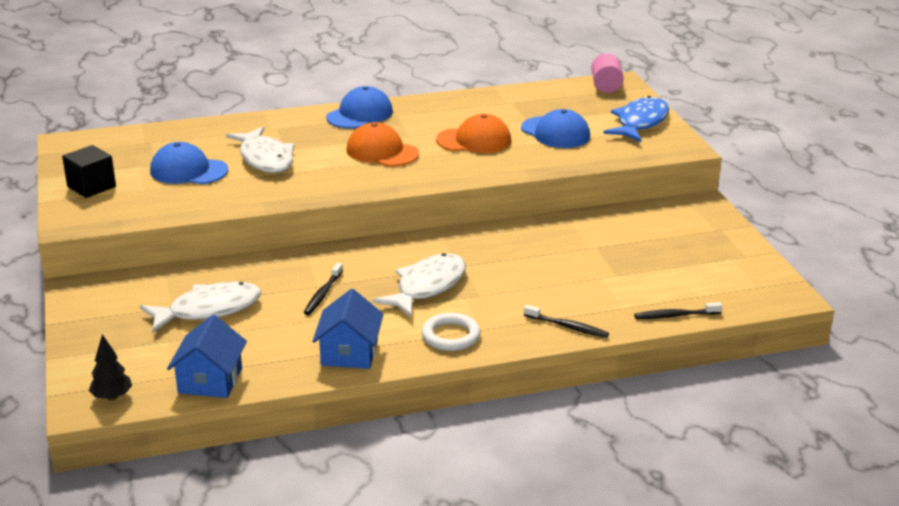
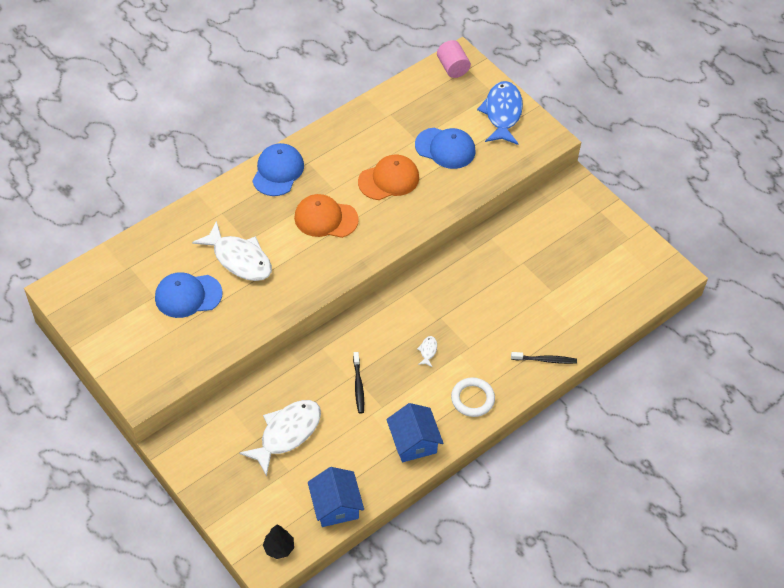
camera: 25 degrees left, 25 degrees up
black cube [62,145,116,198] -> none
white fish [373,253,466,317] -> white fish [417,336,437,367], size x0.40
black toothbrush [634,302,722,319] -> none

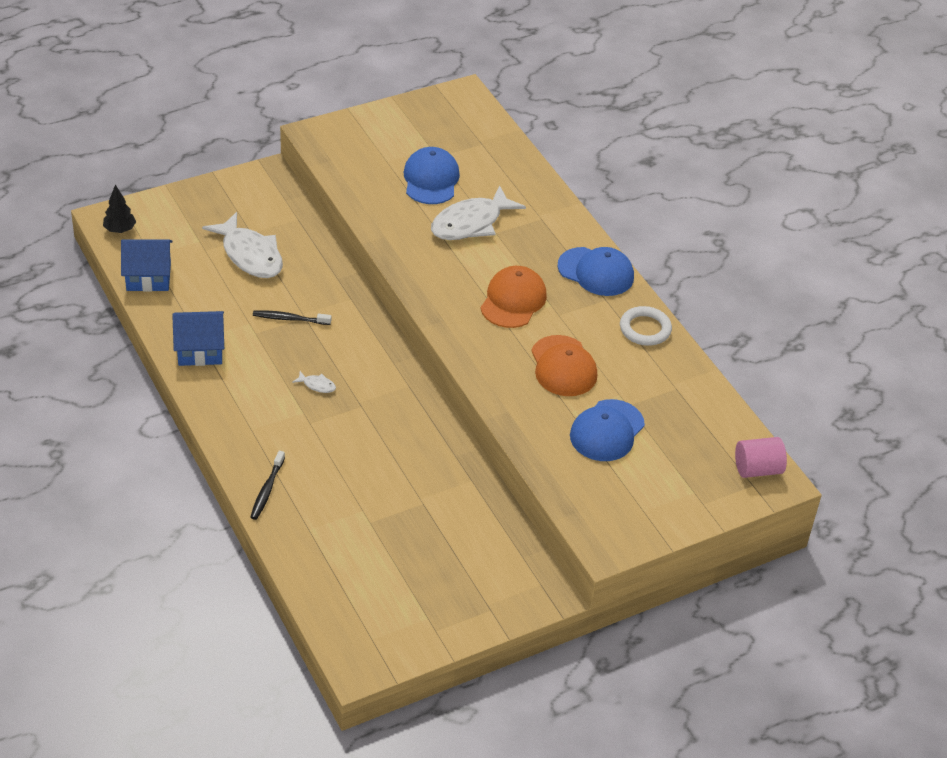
camera: 100 degrees right, 10 degrees down
white ring [451,377,495,417] -> white ring moved to [620,306,672,346]
blue fish [477,81,523,145] -> none

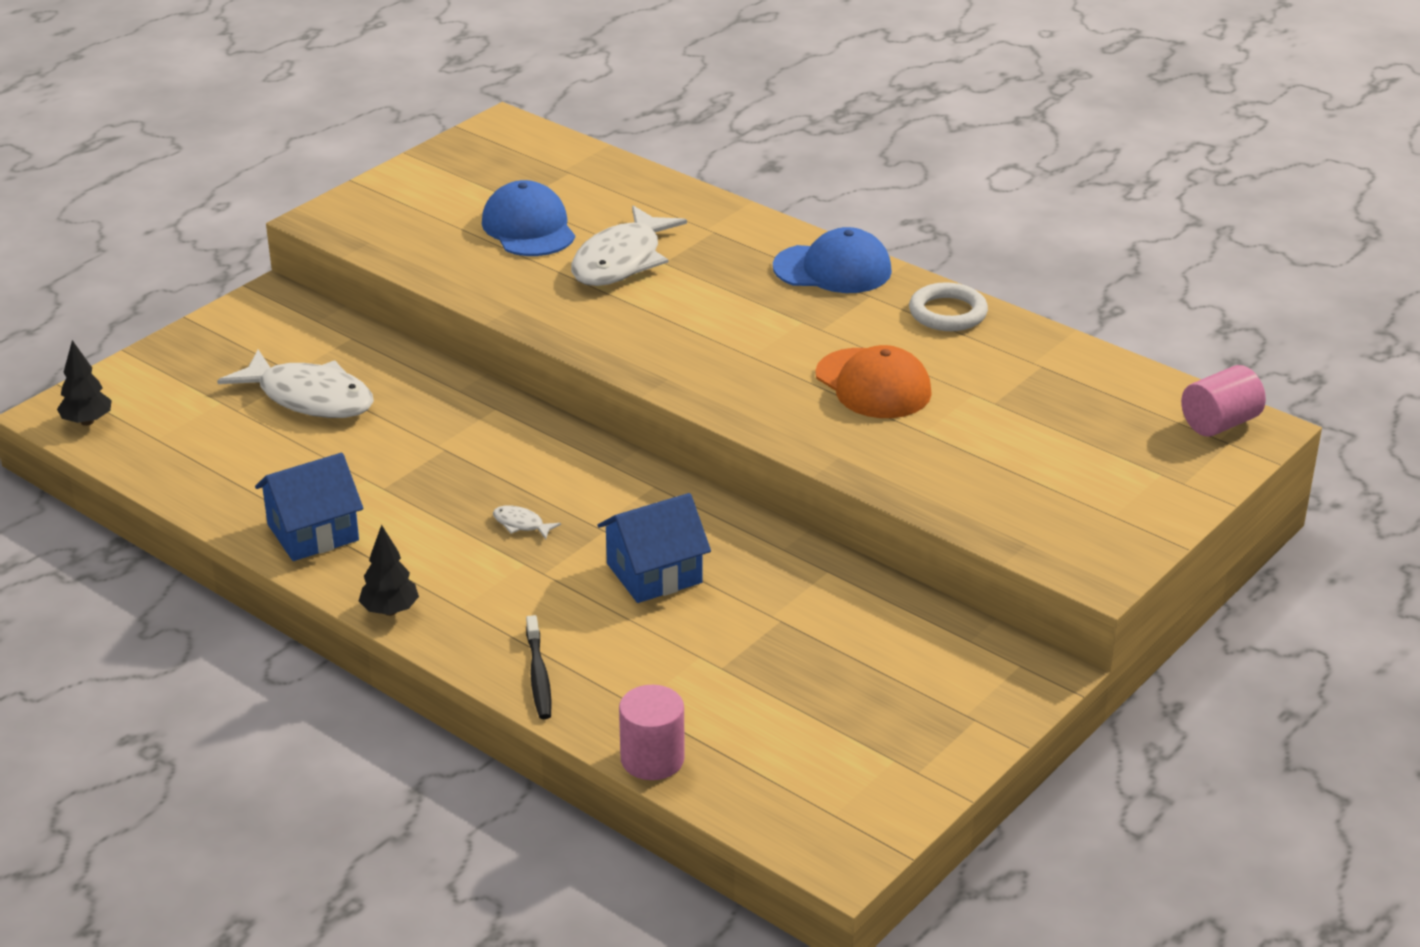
camera: 20 degrees left, 10 degrees down
blue house [121,239,173,292] -> blue house moved to [597,493,711,603]
black toothbrush [253,310,331,325] -> none
white fish [292,371,336,393] -> white fish turned 150 degrees counterclockwise [493,505,561,539]
orange cap [480,266,547,328] -> none
blue cap [570,399,645,461] -> none
none -> black tree [359,525,419,616]
none -> pink cylinder [619,685,685,780]

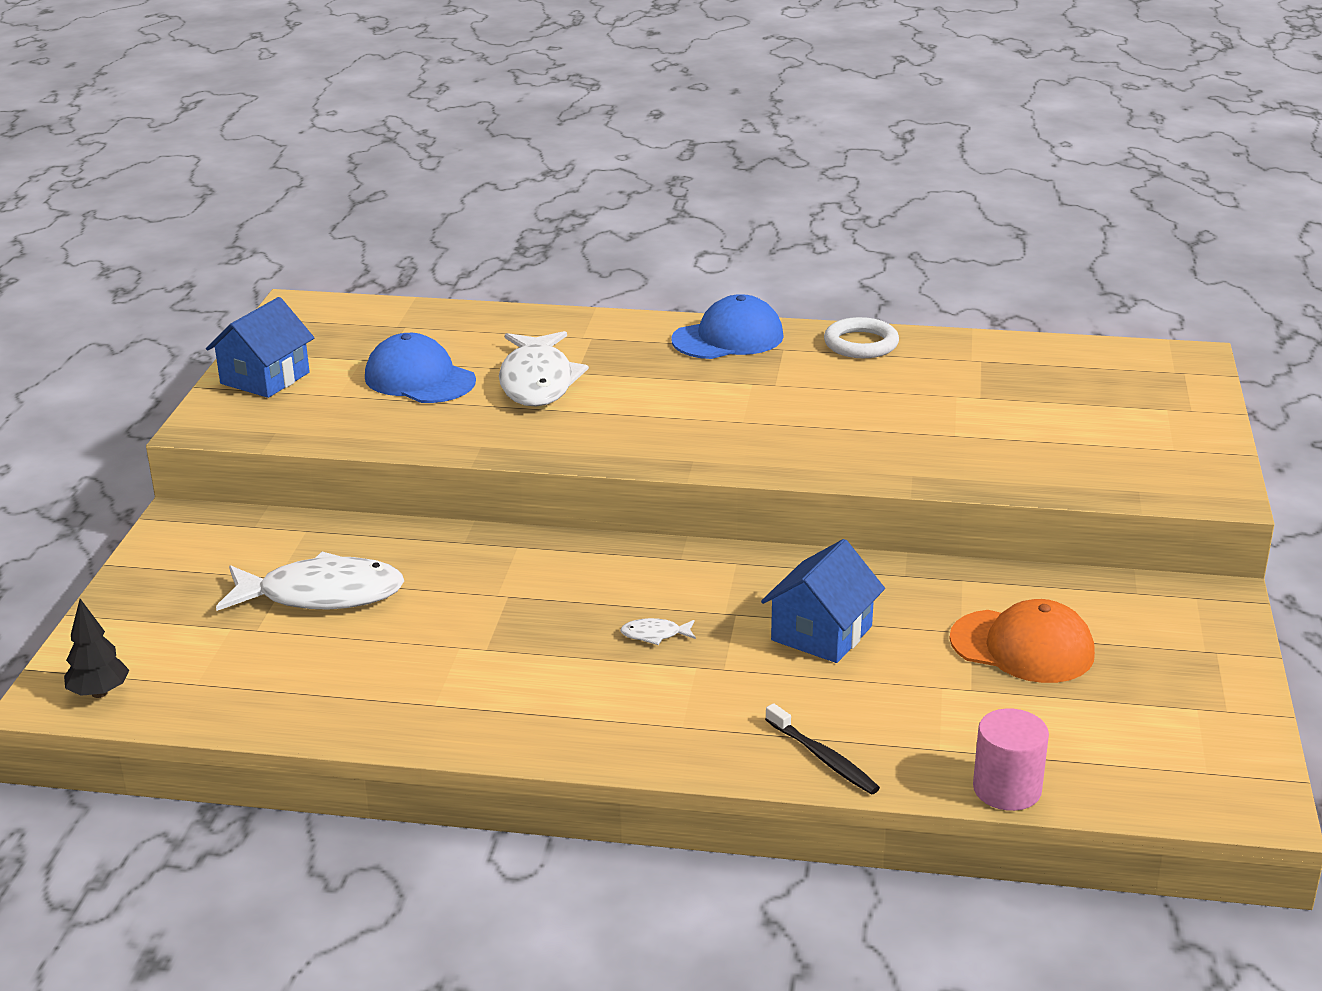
camera: 30 degrees left, 5 degrees down
blue house [255,453,363,561] -> blue house moved to [206,297,314,398]
black tree [359,525,419,616] -> none
orange cap [816,345,932,418] -> orange cap moved to [950,599,1095,683]
pink cylinder [1181,365,1266,437] -> none

